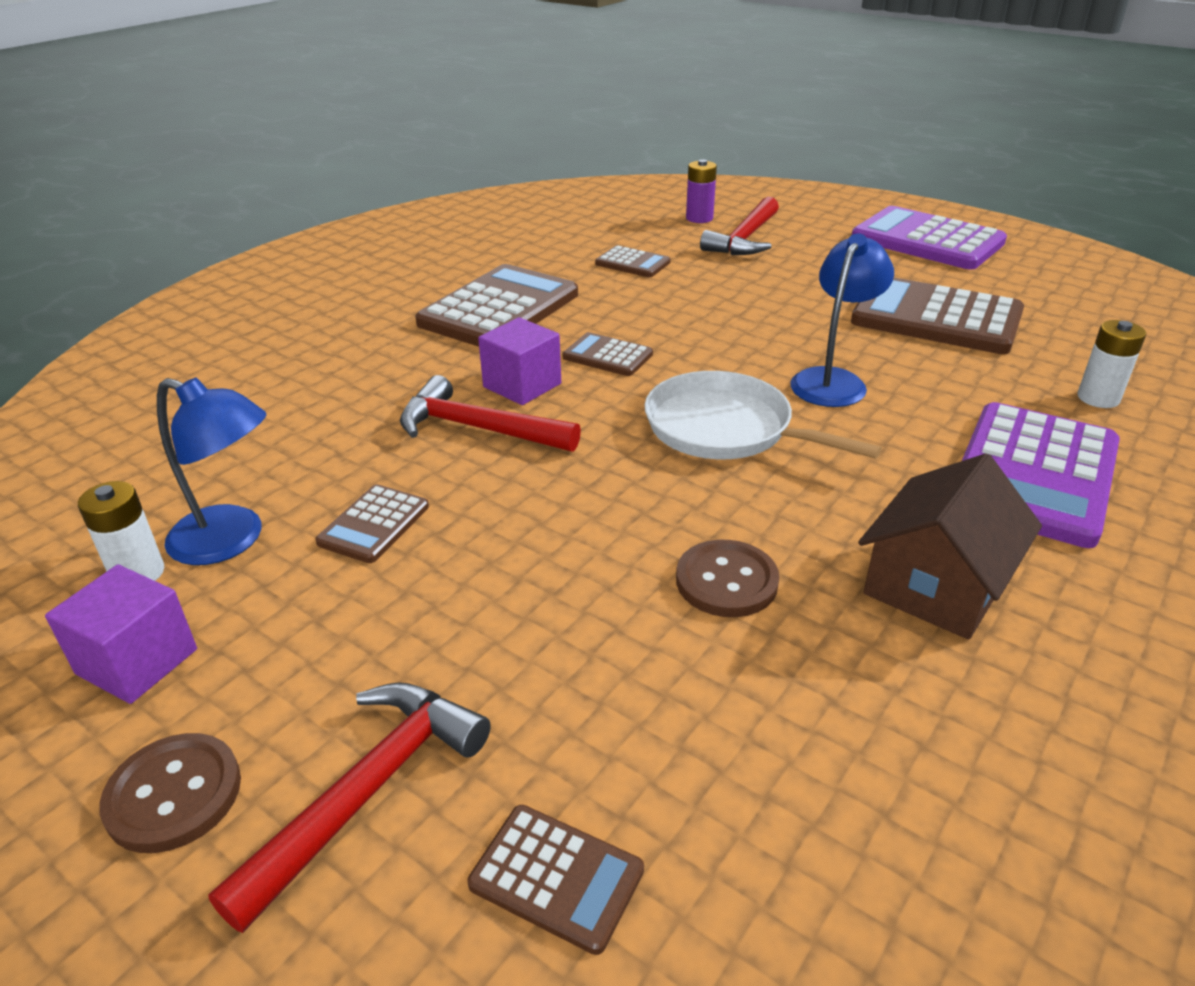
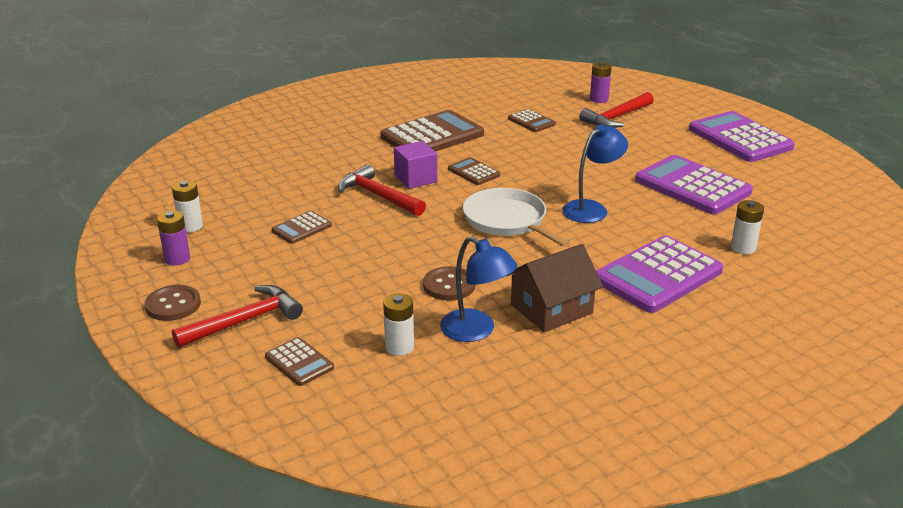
camera: 20 degrees right, 5 degrees down
purple cube [45,564,197,704] -> purple battery [157,210,190,265]
blue lamp [157,378,266,565] -> blue lamp moved to [440,236,518,342]
brown calculator [851,277,1024,354] -> purple calculator [635,155,753,214]
none -> white battery [383,293,414,356]

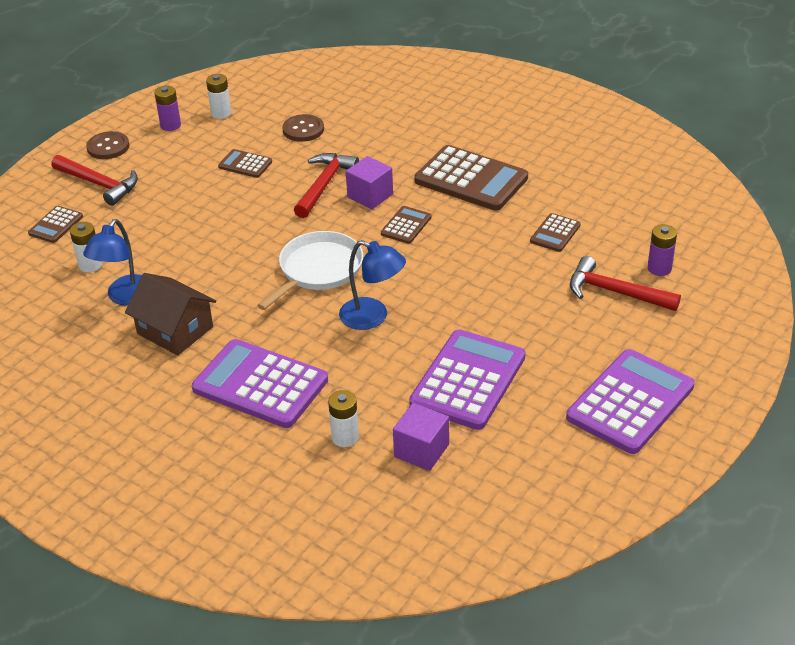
camera: 70 degrees right, 10 degrees up
brown button [423,266,475,301] -> brown button moved to [282,114,324,142]
none -> purple cube [393,403,449,471]

